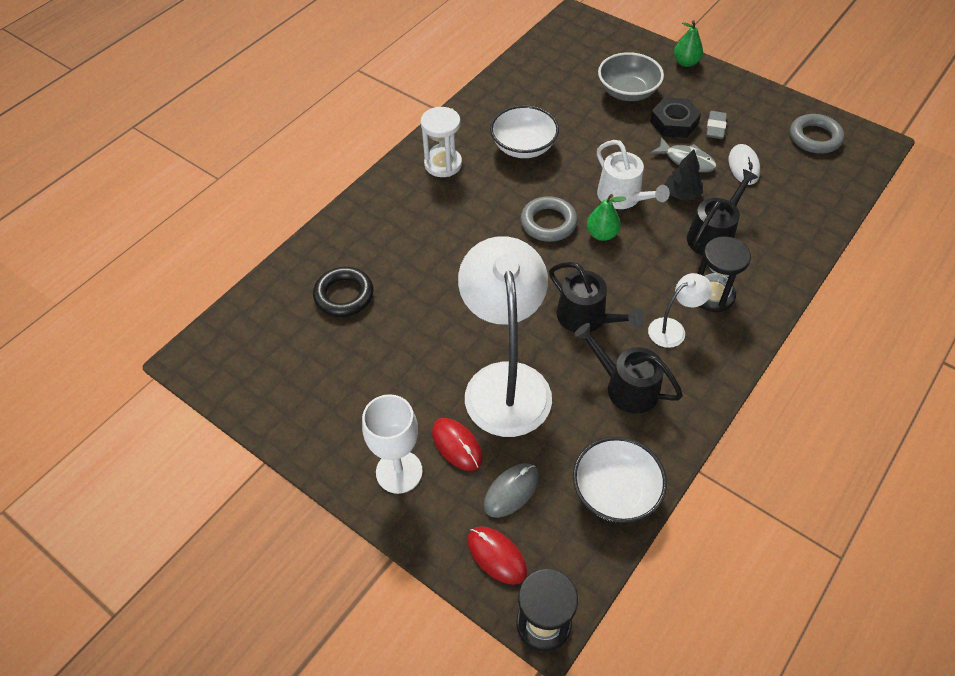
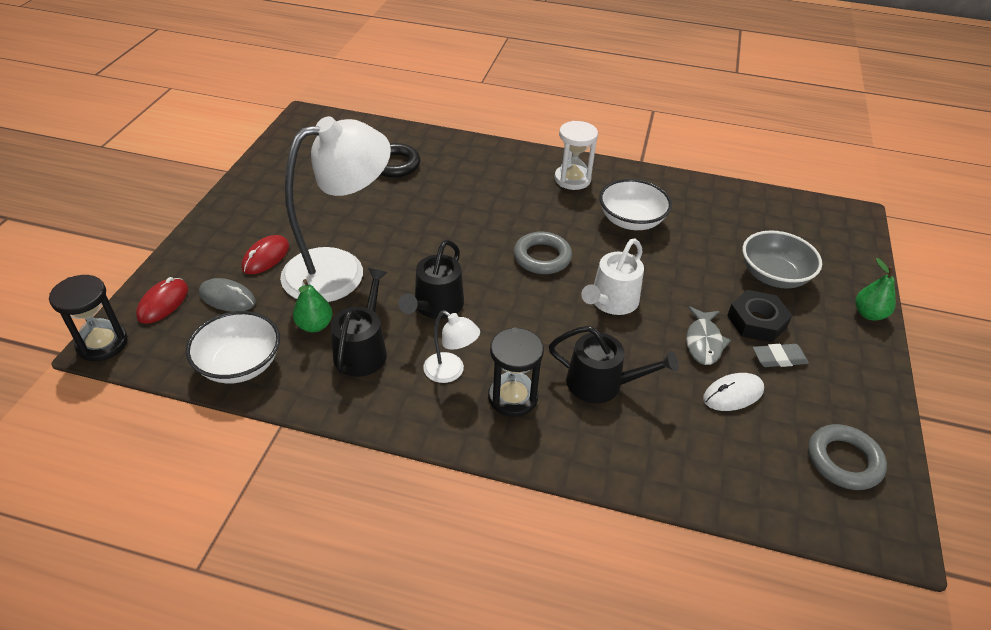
camera: 65 degrees right, 10 degrees down
white goblet [362,394,423,494] -> none
green pear [587,194,626,241] -> green pear moved to [293,279,332,332]
black tree [664,149,703,200] -> none

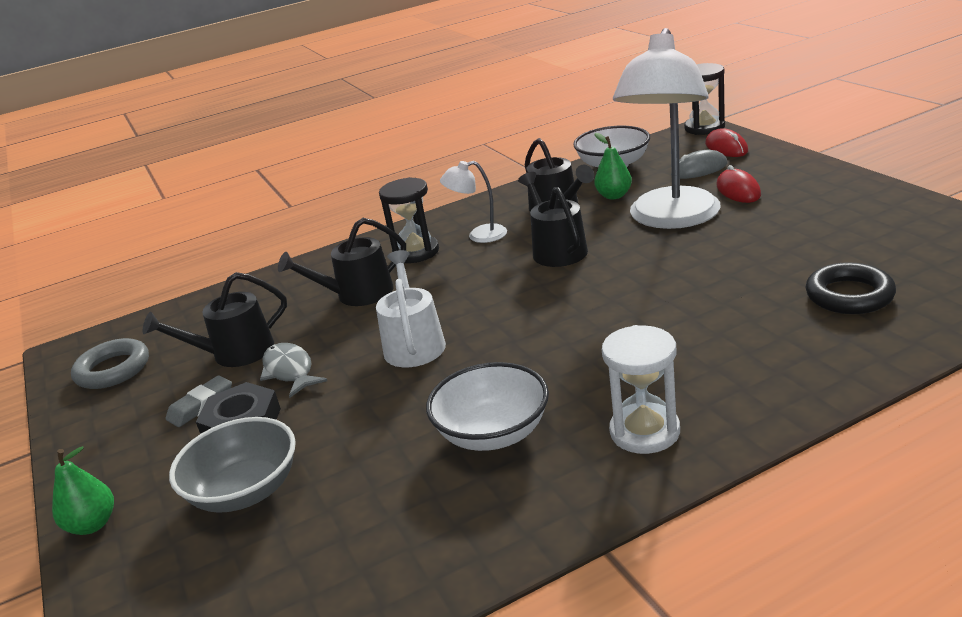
camera: 145 degrees right, 15 degrees down
grey ring [513,232,572,274] -> none
white mouse [703,373,764,411] -> black watering can [143,272,287,367]

